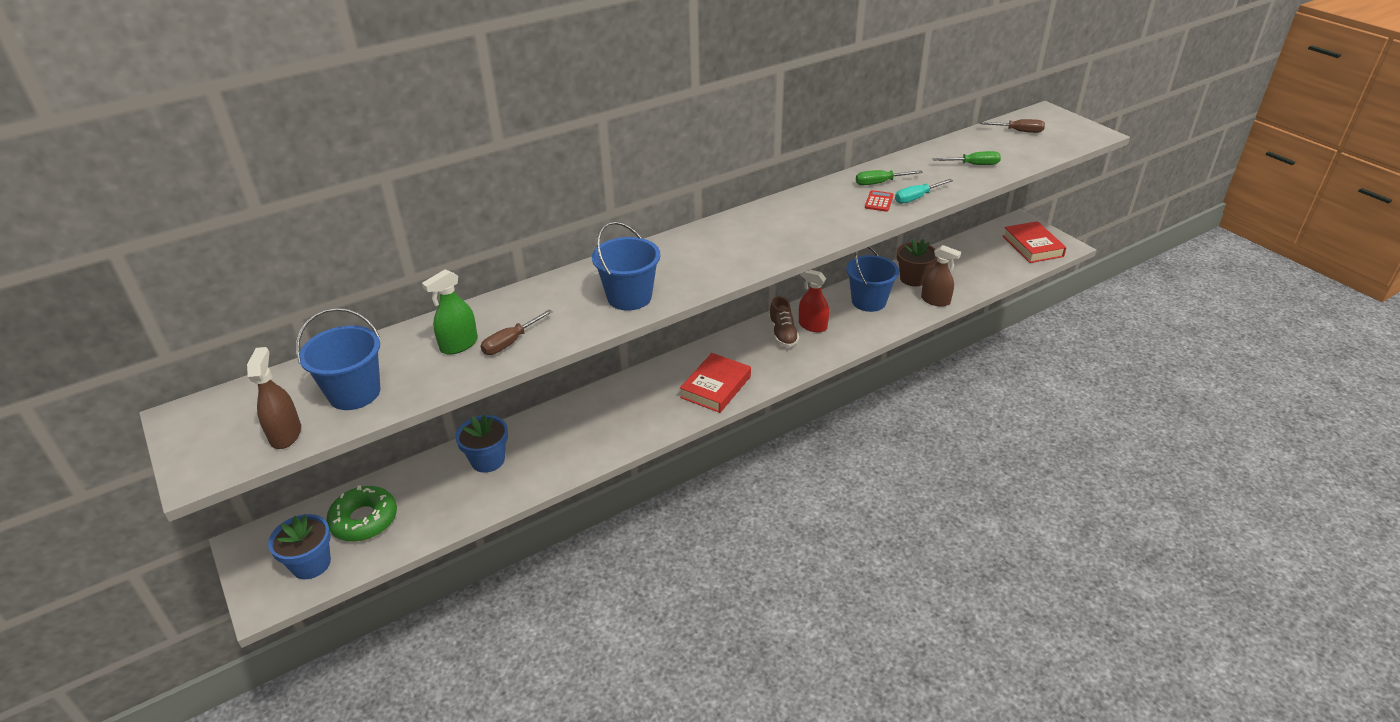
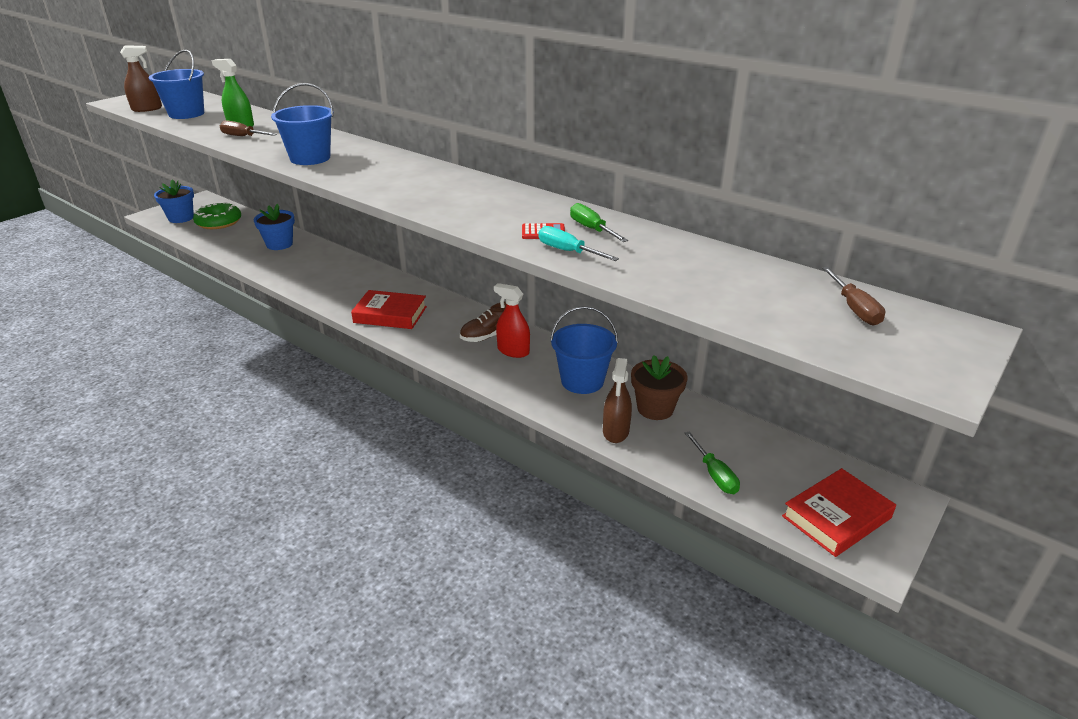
camera: 70 degrees right, 5 degrees down
red spray bottle [799,270,829,332] -> red spray bottle turned 75 degrees counterclockwise [494,283,530,358]
green screwdriver [932,151,1001,165] -> green screwdriver moved to [685,431,740,494]

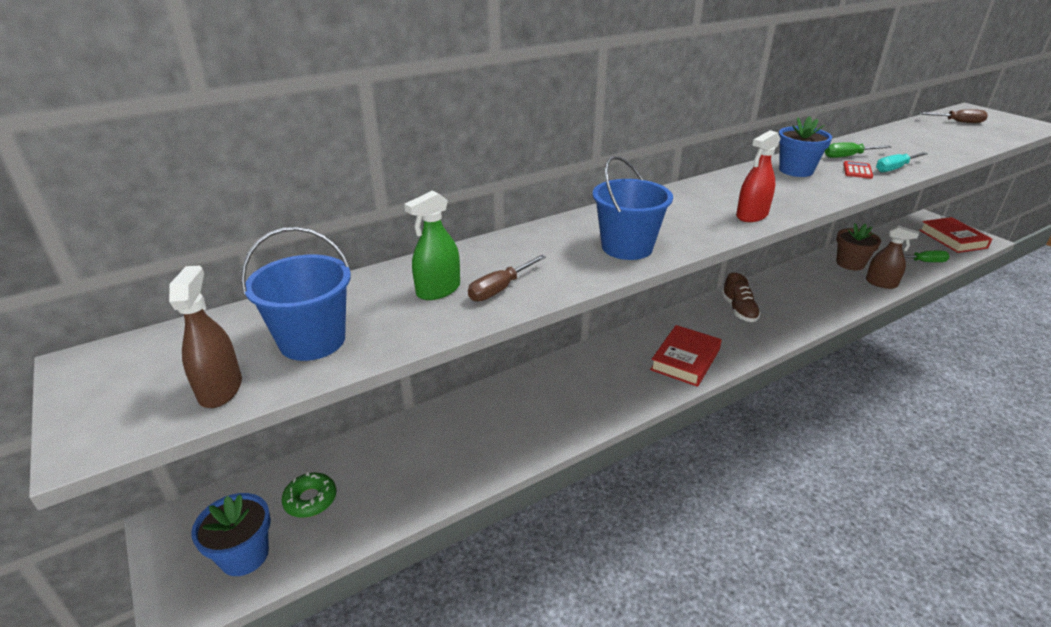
camera: 70 degrees left, 0 degrees up
green donut [193,202,241,229] -> green donut [282,472,336,518], size x0.66
blue flower pot [253,203,295,250] -> blue flower pot moved to [779,116,832,177]
red spray bottle [494,283,530,358] -> red spray bottle moved to [736,130,781,222]
blue bucket [550,306,618,394] -> none

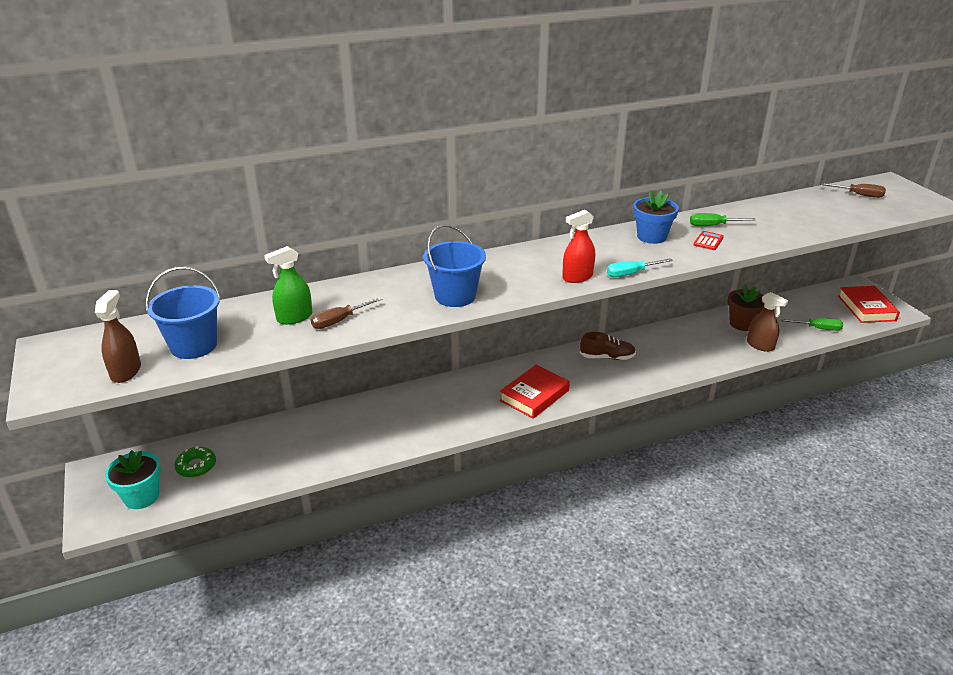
camera: 10 degrees right, 0 degrees up
blue flower pot [191,493,271,576] -> turquoise flower pot [105,450,161,509]
brown shoe [722,273,761,322] -> brown shoe turned 90 degrees counterclockwise [580,332,636,360]
turquoise screwdriver [876,152,928,172] -> turquoise screwdriver moved to [607,258,673,277]

